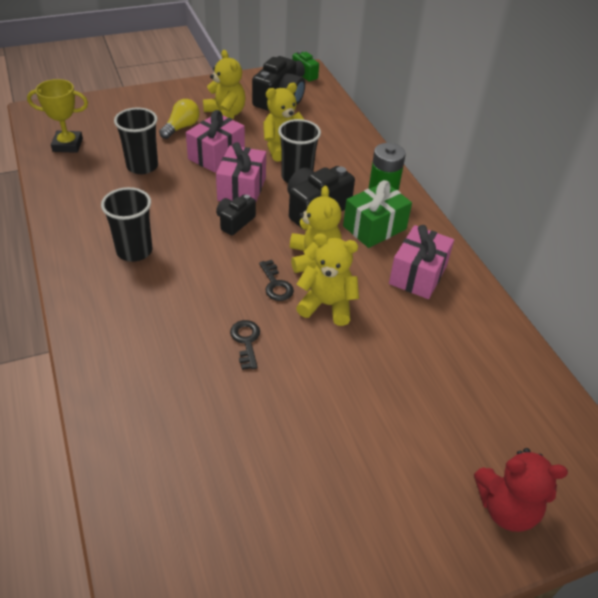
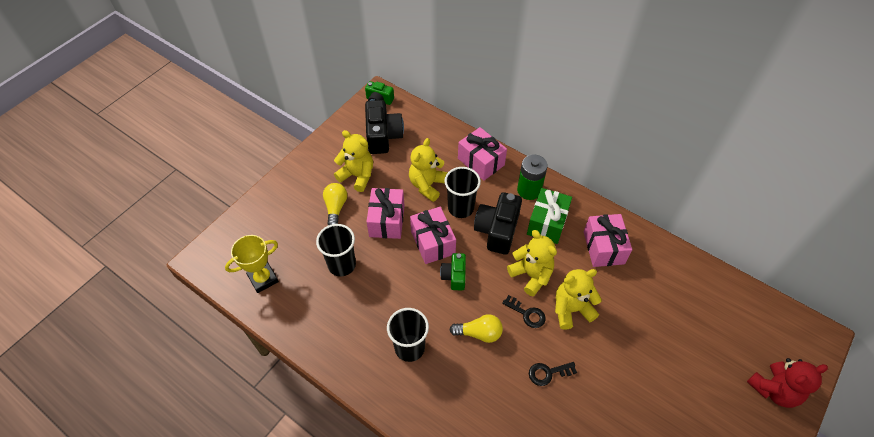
camera: 30 degrees left, 10 degrees up
black camera [216,194,256,235] -> green camera [440,253,466,290]
black key [230,320,260,370] -> black key turned 60 degrees counterclockwise [529,362,577,386]
none -> yellow light bulb [449,314,503,343]
none -> pink gift [458,127,507,181]

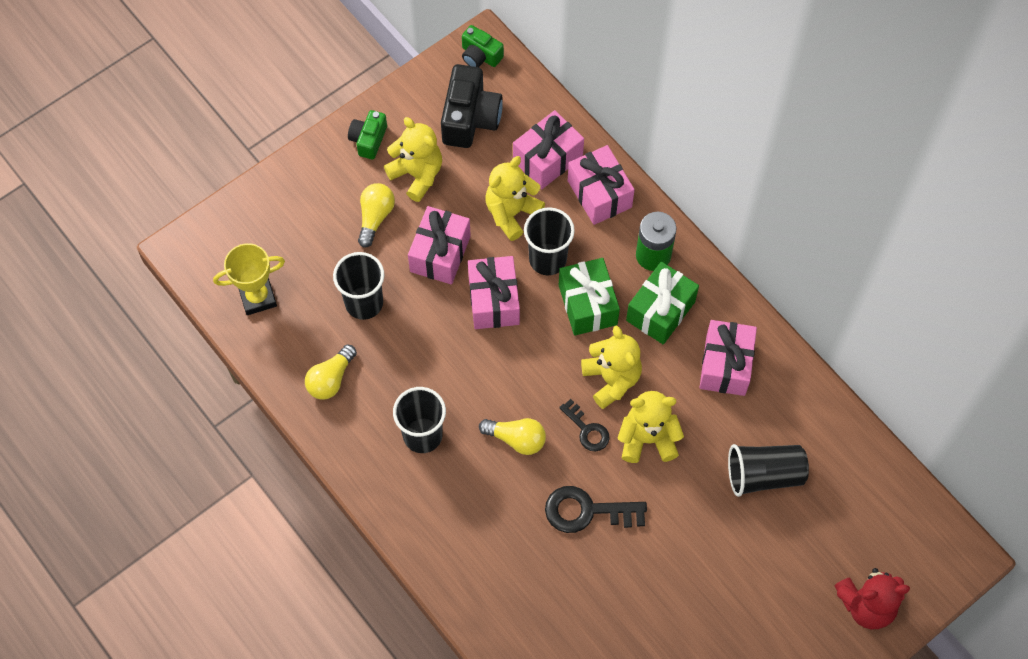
camera: 15 degrees right, 10 degrees up
green camera [440,253,466,290] -> green camera moved to [348,110,387,160]
black camera [474,192,522,255] -> green gift [559,258,620,336]
black key [529,362,577,386] -> black key [545,486,647,533], size x1.60
none -> yellow light bulb [305,344,357,400]
none -> pink gift [513,110,584,189]
none -> black cup [728,444,809,497]

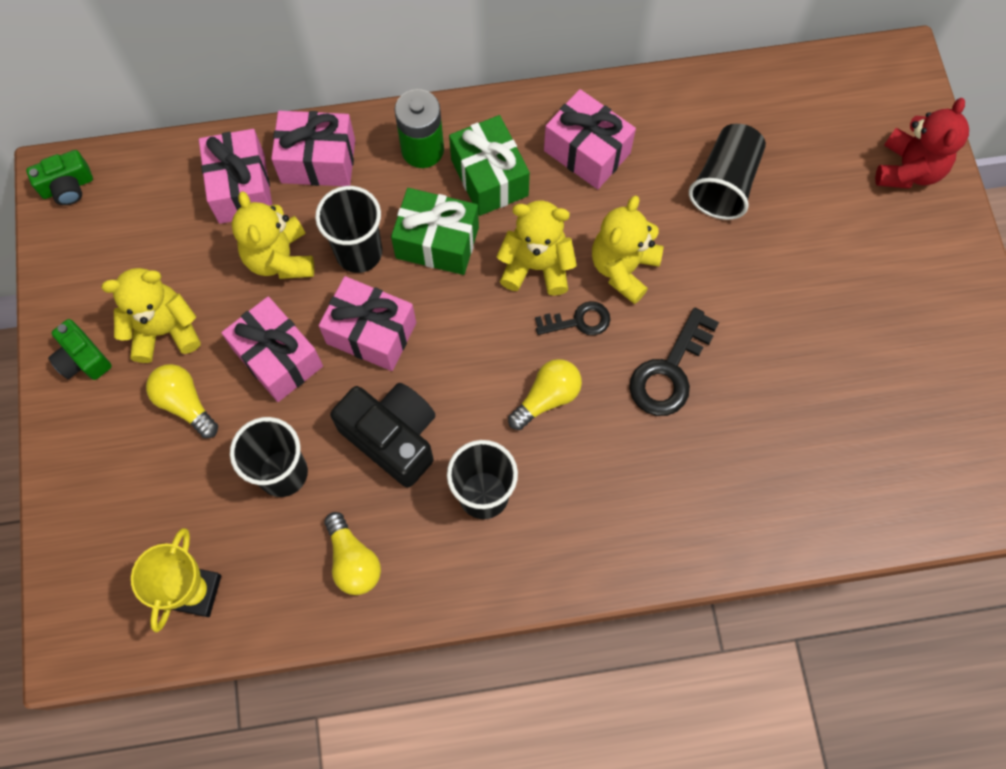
camera: 60 degrees left, 5 degrees up
black camera [441,64,503,148] -> black camera moved to [330,383,436,487]

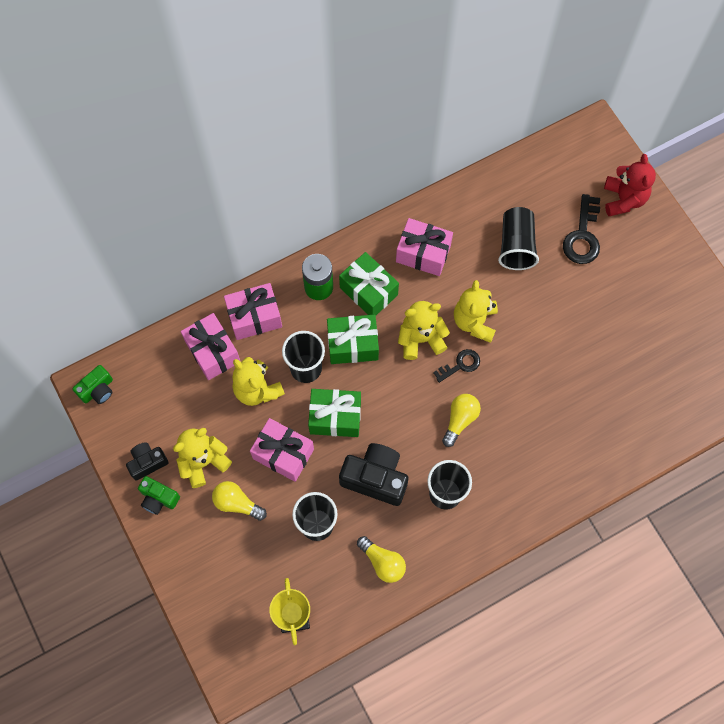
camera: 20 degrees left, 0 degrees up
pink gift [319,276,416,371] -> green gift [308,389,361,437]
black key [629,308,719,416] -> black key moved to [563,194,600,264]
none -> black camera [126,442,169,481]

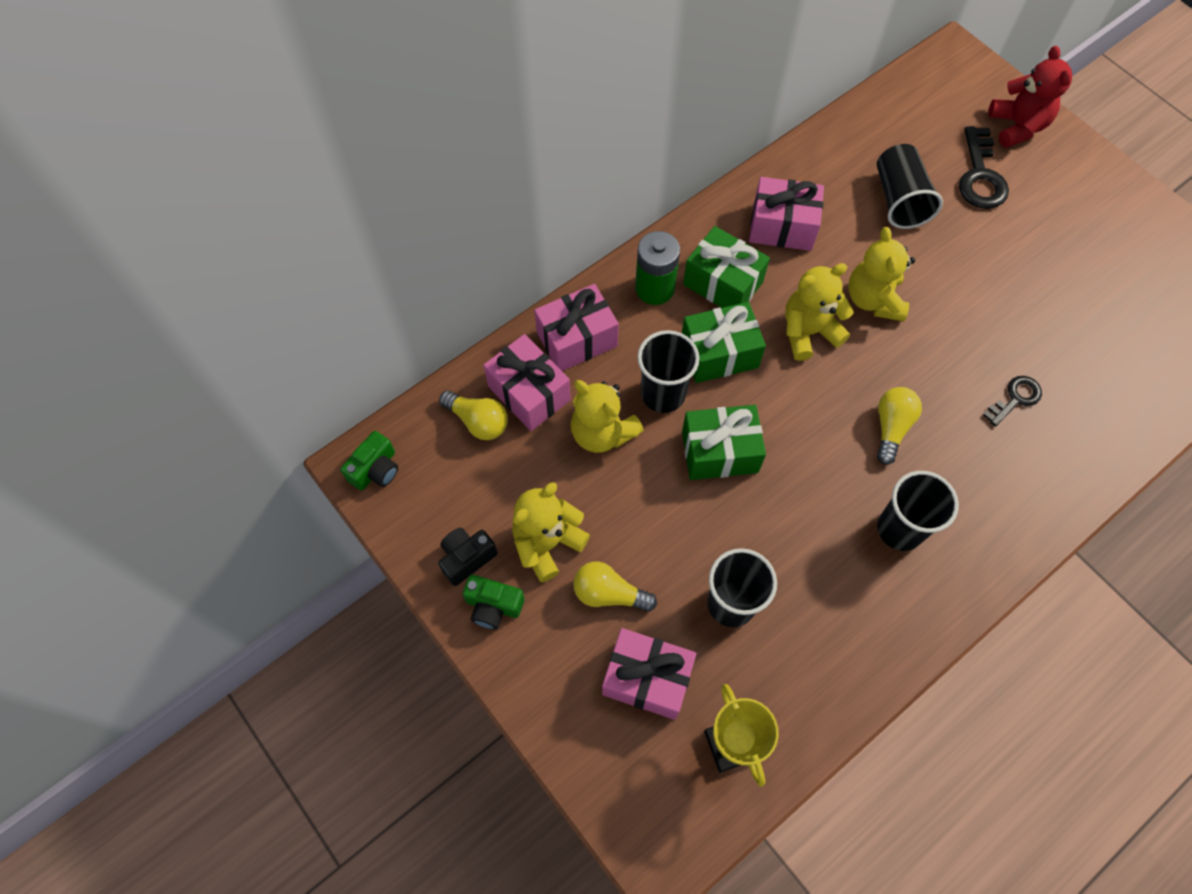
camera: 10 degrees left, 5 degrees down
pink gift [250,418,314,482] -> pink gift moved to [602,628,697,720]
black camera [339,443,408,506] -> none
yellow light bulb [357,536,406,583] -> yellow light bulb moved to [439,391,508,440]
black key [433,349,480,383] -> black key moved to [983,376,1042,427]

